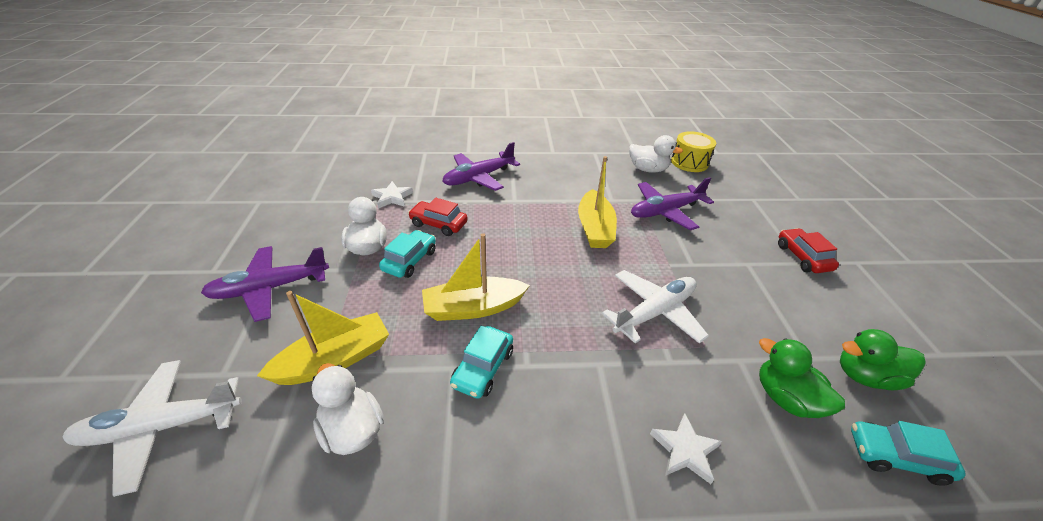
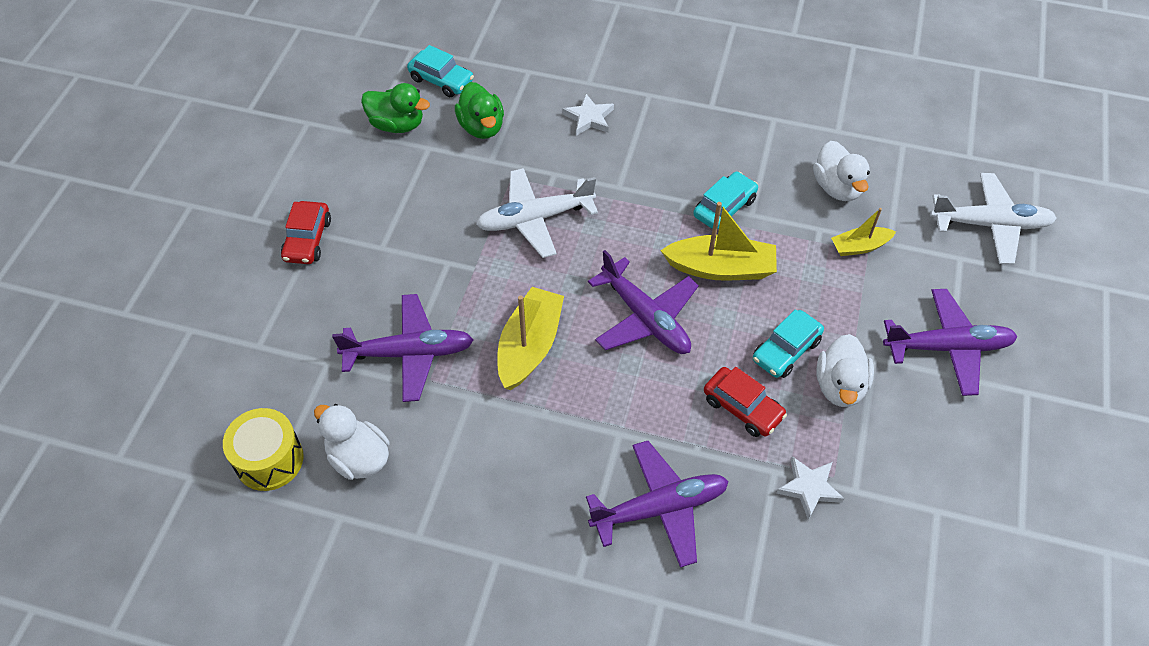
camera: 160 degrees left, 15 degrees up
yellow boat [257,291,389,385] -> yellow boat [831,208,896,256], size x0.59
none -> purple plane [588,250,699,354]

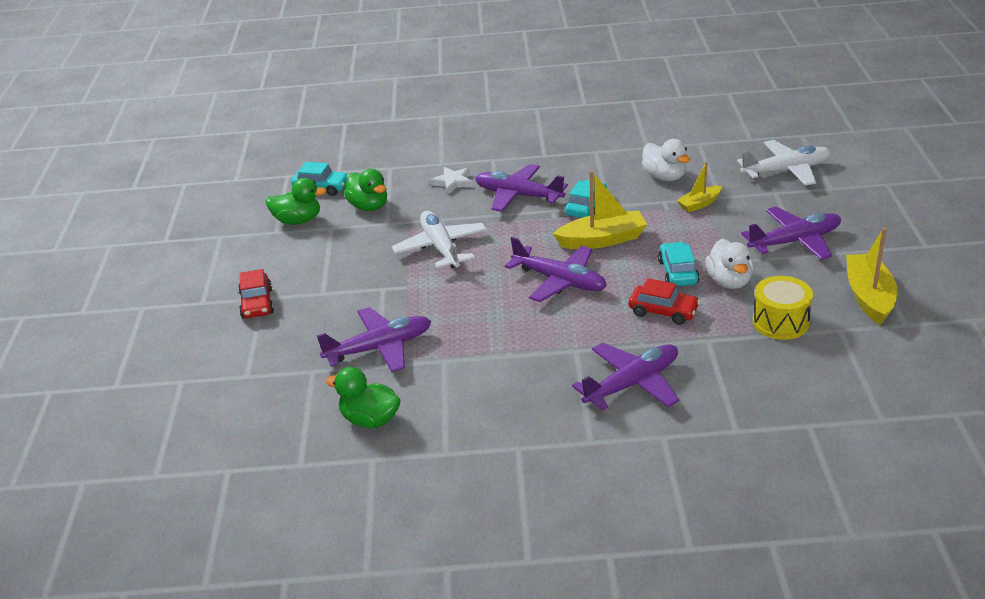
camera: 15 degrees left, 20 degrees down
yellow drum [223,408,304,491] -> yellow drum moved to [752,276,813,340]
white duck [314,404,390,480] -> green duck [326,367,401,428]
white plane [476,168,598,258] -> white plane turned 105 degrees clockwise [392,211,487,268]
yellow boat [497,287,564,390] -> yellow boat moved to [846,227,898,325]
turquoise car [753,309,824,378] -> turquoise car turned 150 degrees clockwise [658,242,700,286]
white star [776,456,845,520] -> none
none -> purple plane [475,164,568,212]

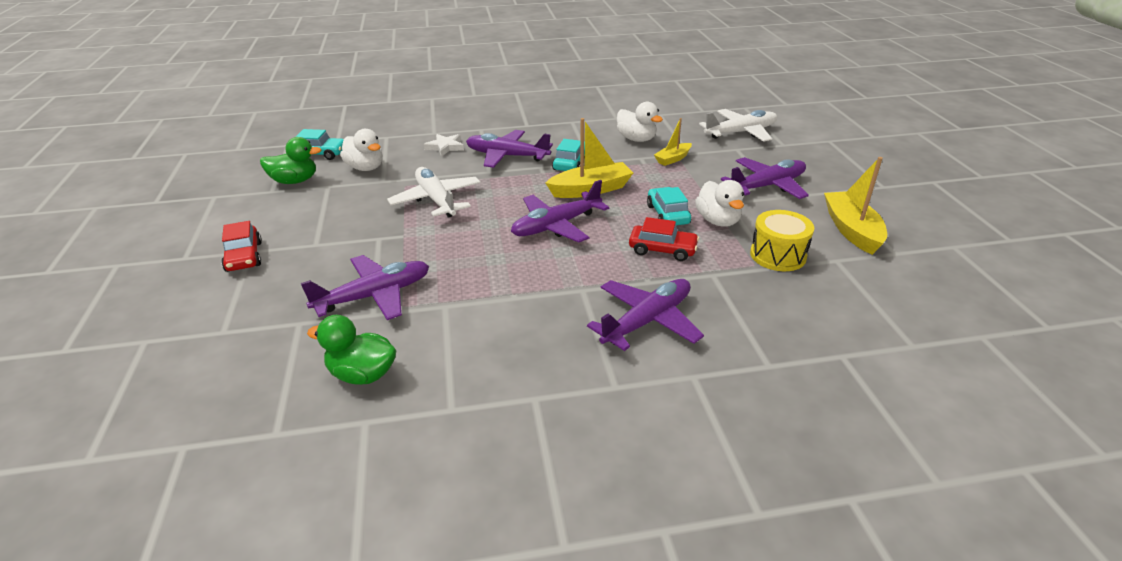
camera: 10 degrees left, 0 degrees up
green duck [344,169,387,211] -> white duck [340,129,383,171]
purple plane [505,237,607,302] -> purple plane turned 120 degrees clockwise [511,180,609,243]

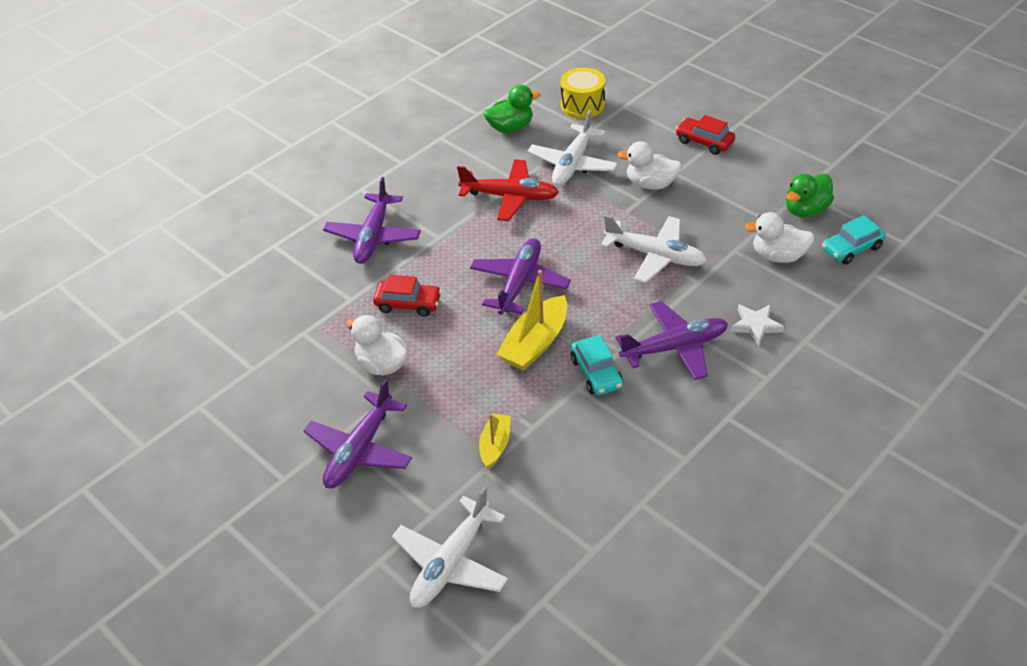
camera: 145 degrees right, 10 degrees up
purple plane [301,255,429,320] -> white plane [527,110,618,186]
white duck [617,102,663,142] -> white duck moved to [617,141,682,189]
red car [629,217,699,261] -> red car turned 150 degrees counterclockwise [373,275,442,317]
turquoise car [647,187,691,225] -> none
yellow drum [750,210,814,271] -> yellow drum moved to [561,68,605,118]
yellow boat [824,157,887,255] -> none
none -> red plane [457,159,559,221]

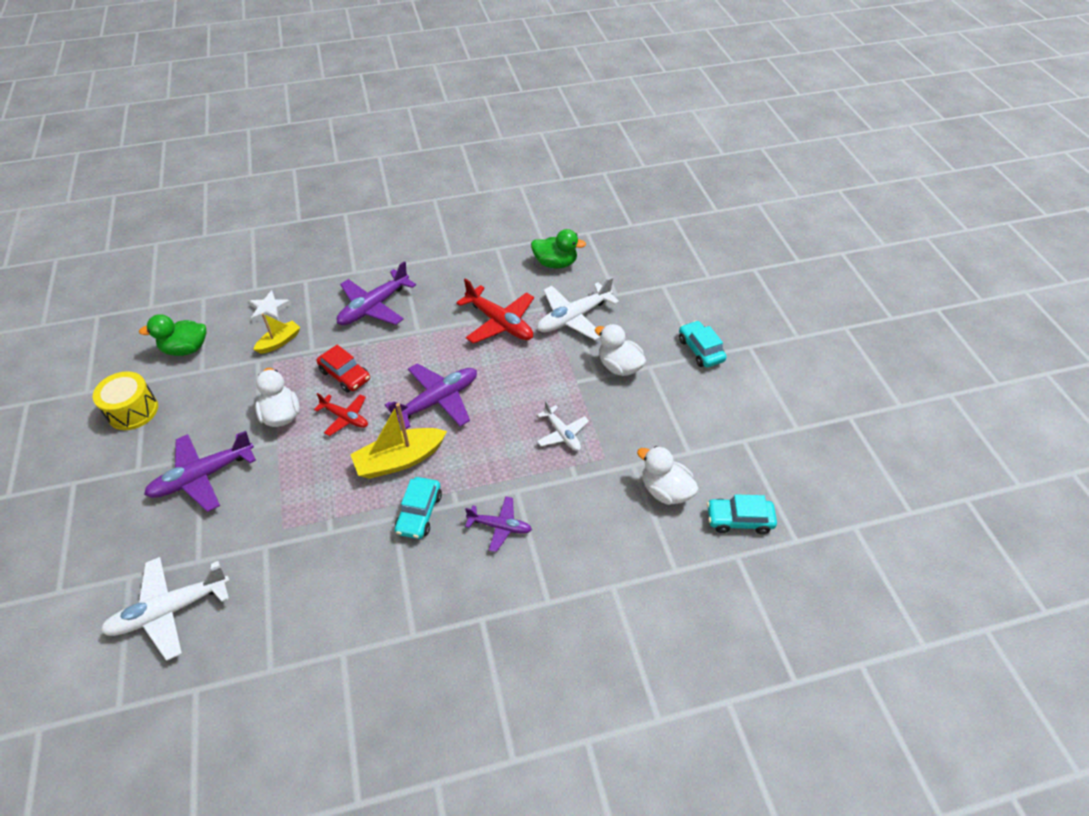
camera: 30 degrees right, 5 degrees up
yellow boat [479,413,511,469] -> yellow boat moved to [253,313,300,354]
yellow drum [561,68,605,118] -> yellow drum moved to [93,371,158,430]
white plane [600,215,707,283] -> white plane [537,401,589,451], size x0.59
purple plane [616,301,728,380] -> purple plane [465,496,532,552], size x0.59
red car [676,115,735,155] -> turquoise car [679,320,727,368]
white star [730,304,784,346] -> white star moved to [249,290,291,322]
green duck [786,173,834,218] -> green duck moved to [139,314,207,356]
none -> red plane [314,393,368,436]

